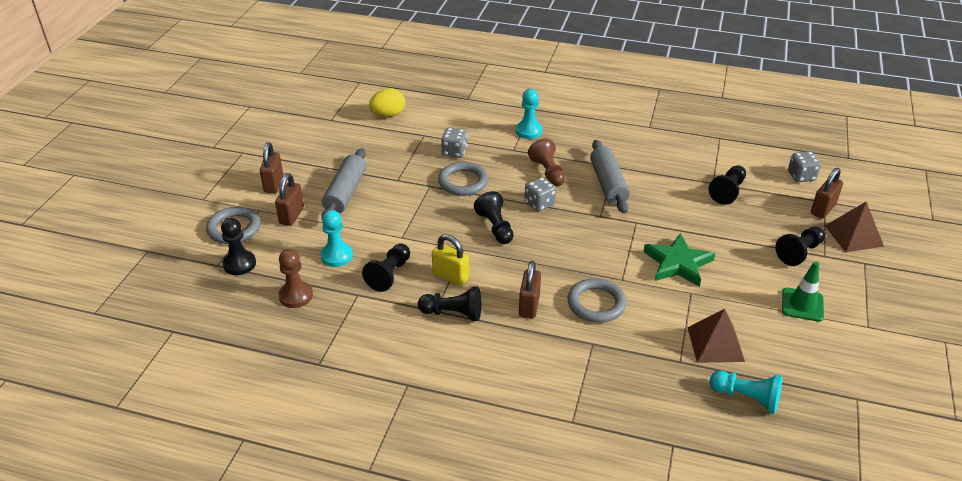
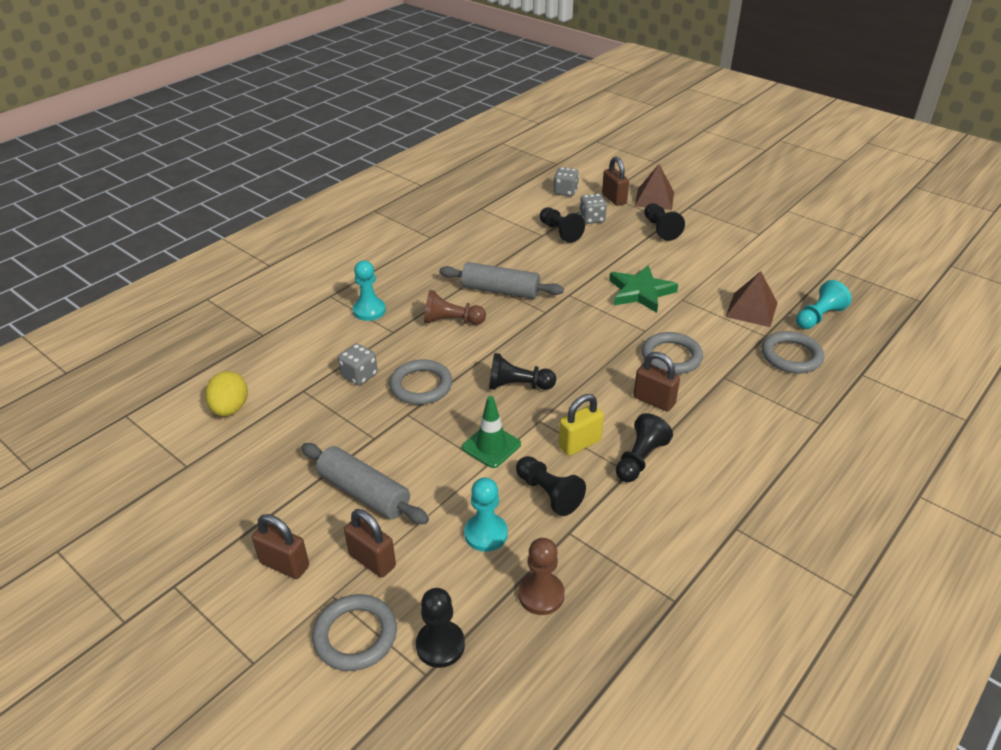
camera: 65 degrees left, 0 degrees up
grey dice [525,177,556,212] -> grey dice moved to [579,194,607,224]
green traffic cone [782,261,824,322] -> green traffic cone moved to [462,396,521,468]
none -> grey ring [762,331,824,374]

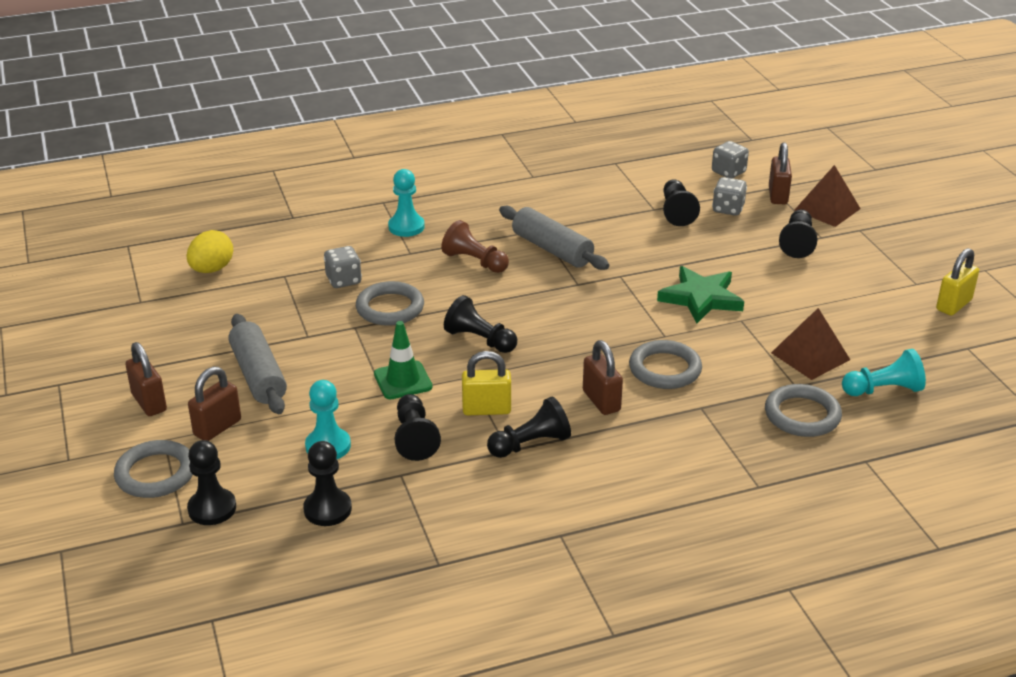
camera: 30 degrees right, 5 degrees down
brown padlock [344,509,396,578] -> brown padlock turned 60 degrees clockwise [188,366,241,441]
brown pawn [518,538,565,615] -> black pawn [303,441,352,526]
none -> yellow padlock [936,248,979,316]

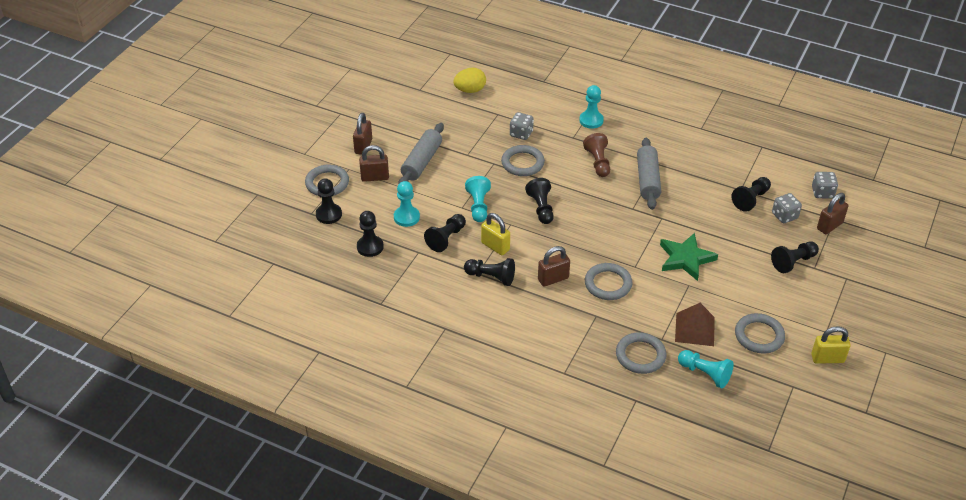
camera: 45 degrees right, 10 degrees up
green traffic cone [374,321,433,399] -> turquoise pawn [465,176,491,222]
brown padlock [583,340,623,415] -> brown padlock turned 45 degrees clockwise [538,246,570,287]
brown pyramid [795,165,861,227] -> none
none -> grey ring [735,313,785,354]

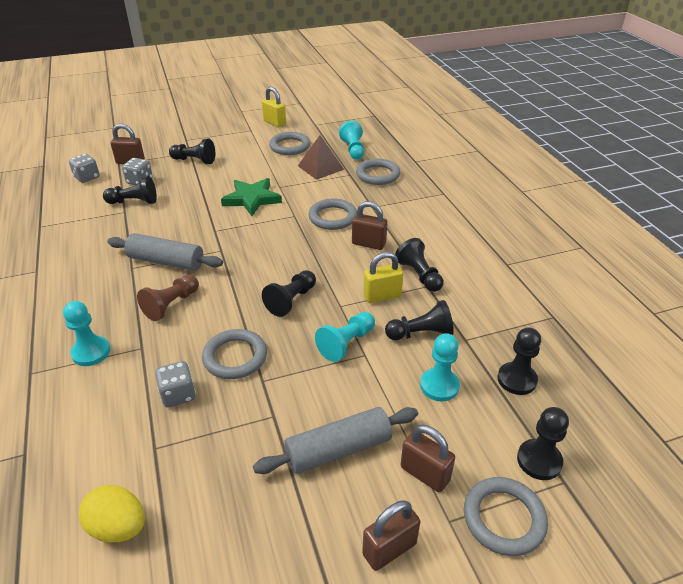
camera: 135 degrees left, 5 degrees down
yellow padlock [481,213,510,255] -> yellow padlock turned 75 degrees clockwise [363,252,403,303]
grey rolling pin [637,138,661,210] -> grey rolling pin turned 60 degrees clockwise [107,233,223,271]

